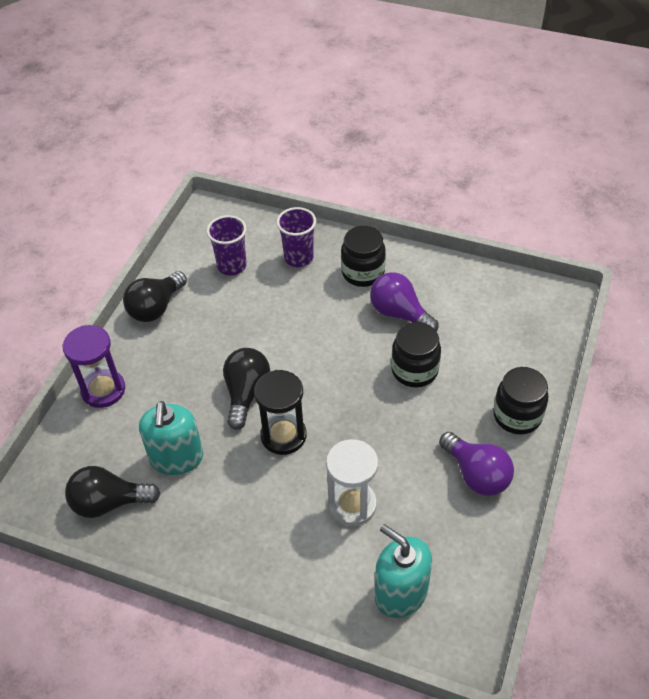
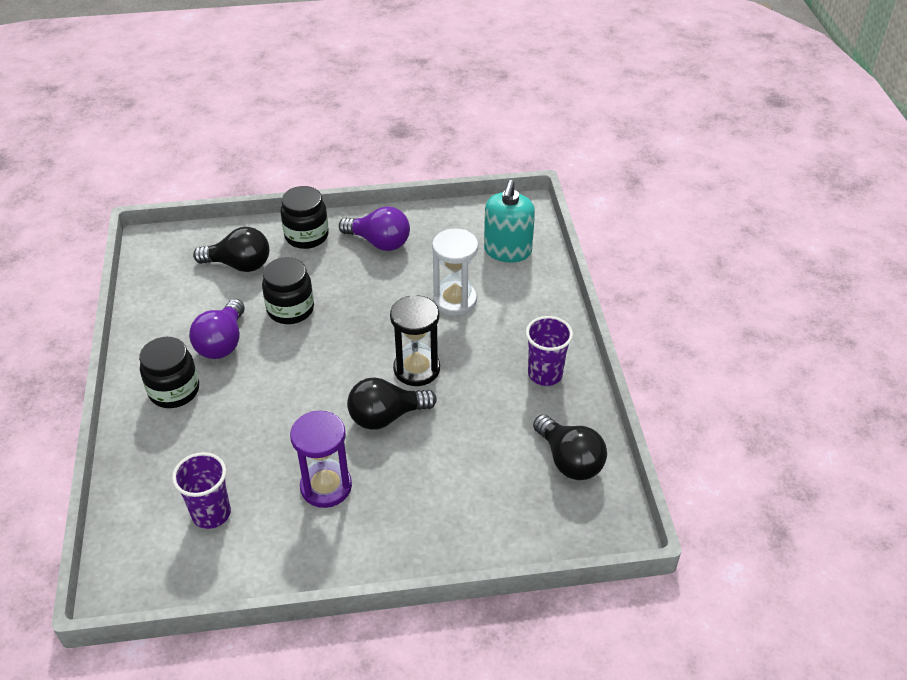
camera: 120 degrees left, 5 degrees down
purple hourglass [63,325,125,408] -> purple hourglass moved to [290,411,352,508]
black light bulb [123,271,187,322] -> black light bulb moved to [193,227,269,272]
turquoise soap dispenser [139,401,203,475] -> none
purple cup [276,207,316,267] -> purple cup moved to [526,316,573,386]
purple light bulb [439,432,514,496] -> purple light bulb turned 90 degrees clockwise [339,206,410,251]

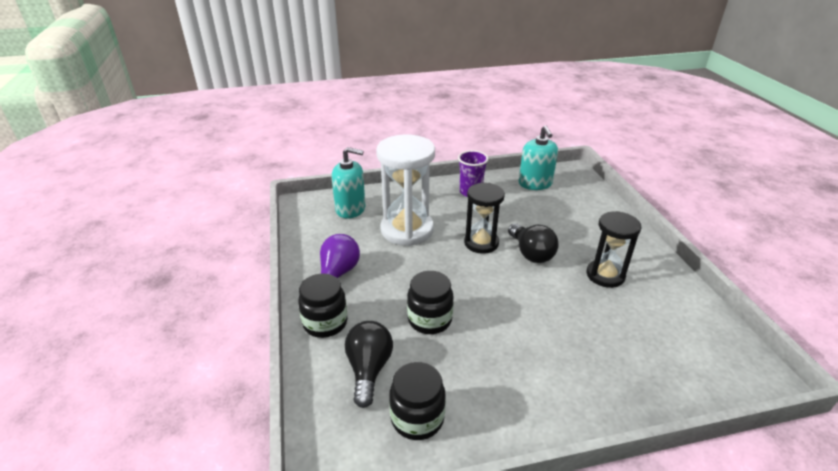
camera: 95 degrees left, 10 degrees down
black jar [139,337,199,408] -> black jar moved to [389,362,446,440]
purple cup [172,452,231,529] -> none
purple light bulb [189,299,245,359] -> none
purple hourglass [290,411,352,508] -> black hourglass [587,211,641,288]
white hourglass [432,228,478,316] -> white hourglass [376,135,435,246], size x1.58
black light bulb [533,414,607,480] -> turquoise soap dispenser [519,125,558,190]

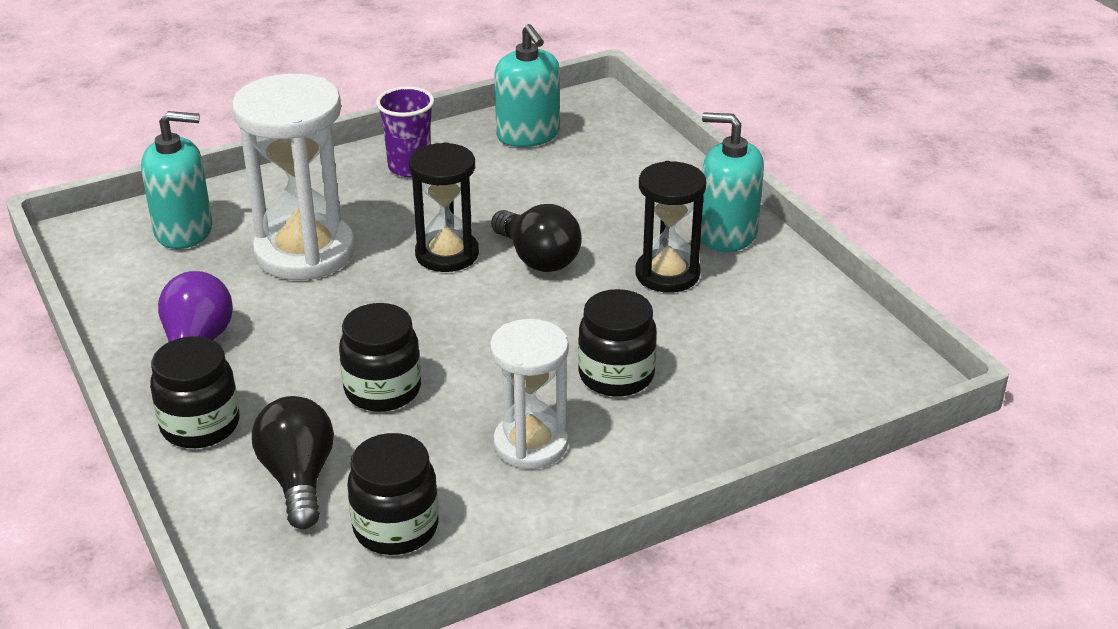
camera: 15 degrees left, 0 degrees up
none -> white hourglass [490,319,569,469]
none -> black jar [578,289,657,397]
none -> turquoise soap dispenser [701,112,764,252]

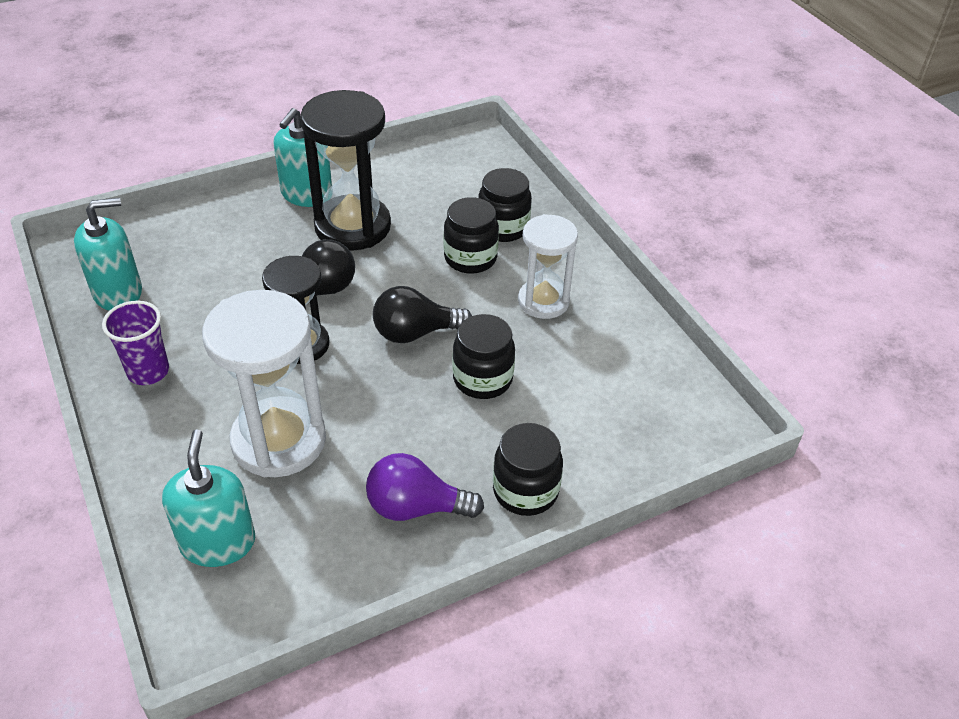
camera: 90 degrees left, 10 degrees up
black light bulb [252,396,334,529] -> black light bulb moved to [373,286,472,343]
black jar [347,433,438,555] -> black jar moved to [479,168,532,242]
black hourglass [635,161,706,293] -> black hourglass [300,90,391,251], size x1.58

